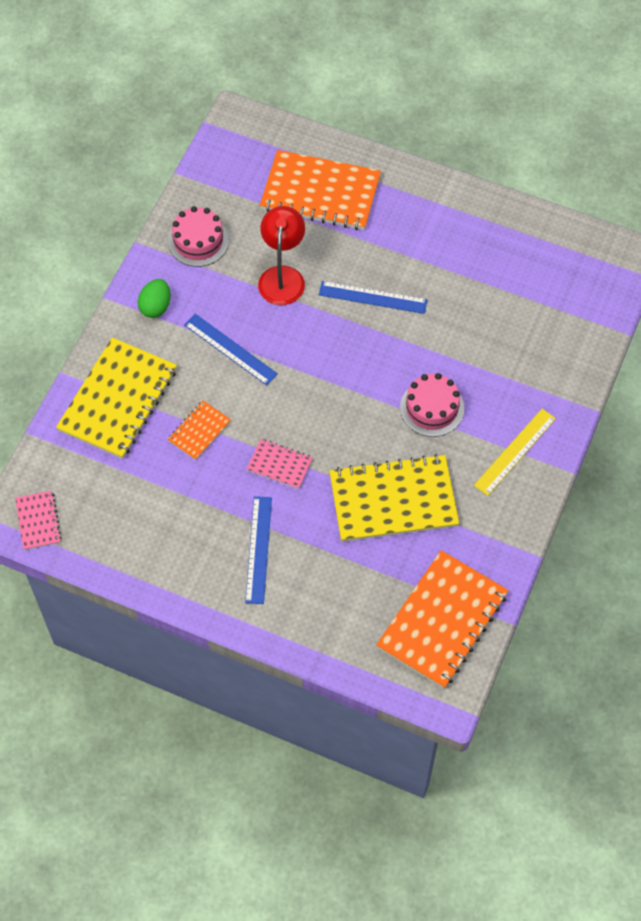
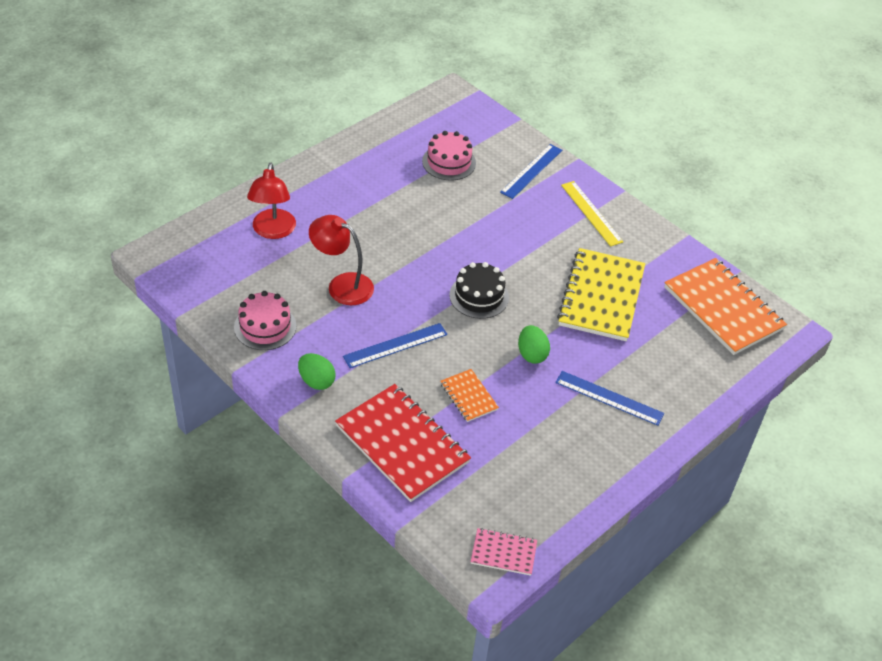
camera: 70 degrees left, 15 degrees down
yellow notebook [56,337,177,459] -> red notebook [335,384,471,502]
pink notebook [247,439,313,489] -> green egg [518,325,550,364]
orange notebook [260,150,381,230] -> red lamp [247,163,296,239]
blue ruler [319,281,428,314] -> blue ruler moved to [500,144,562,199]
pink cake [400,373,464,437] -> pink cake moved to [422,131,476,180]
none -> black cake [449,262,509,319]

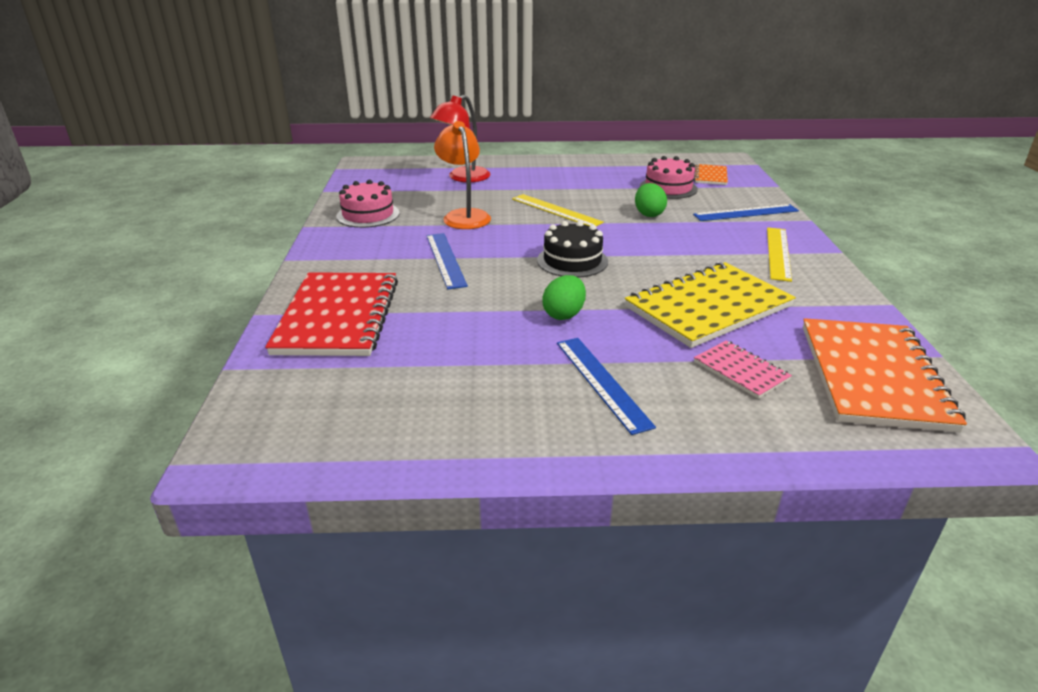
camera: 45 degrees right, 15 degrees down
green egg [298,353,336,390] -> green egg moved to [635,183,667,217]
red lamp [309,215,374,305] -> orange lamp [434,121,491,229]
blue ruler [343,323,448,368] -> blue ruler turned 60 degrees clockwise [426,233,468,289]
orange notebook [440,369,499,422] -> orange notebook moved to [694,164,728,185]
pink notebook [471,528,537,576] -> pink notebook moved to [694,340,792,399]
none -> yellow ruler [512,194,604,226]

